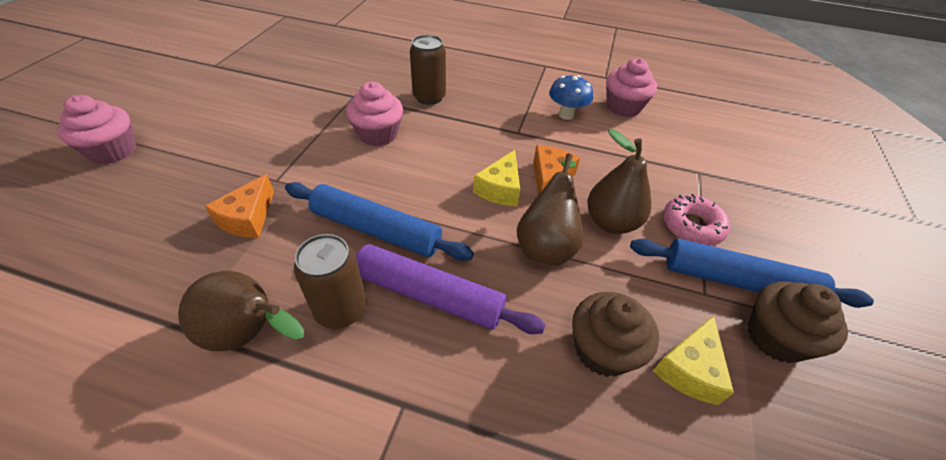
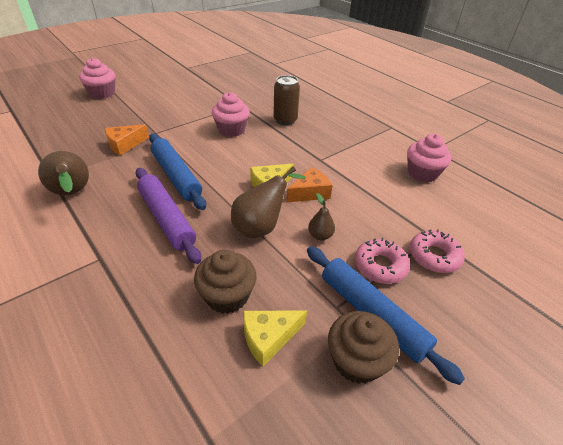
camera: 35 degrees right, 5 degrees down
brown can [294,234,367,329] -> none
blue mushroom [549,75,593,120] -> none
brown pear [587,129,651,234] -> brown pear [308,193,335,240], size x0.56
none -> pink donut [410,229,465,273]

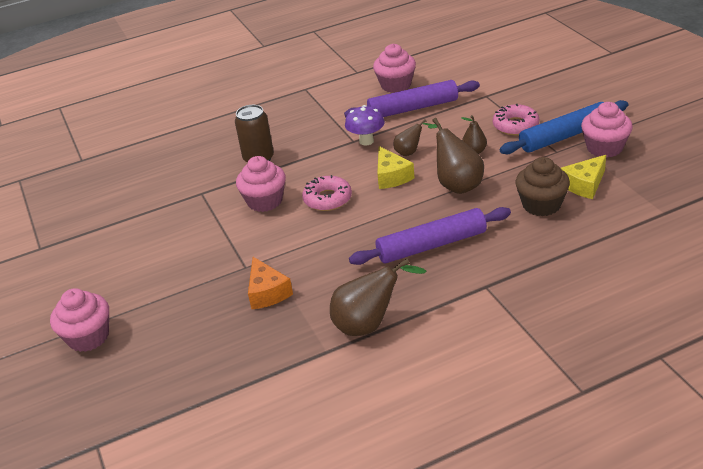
camera: 70 degrees left, 5 degrees down
blue rolling pin [149,134,206,210] -> none
yellow cheese [243,310,307,367] -> yellow cheese turned 60 degrees clockwise [561,155,606,199]
orange cheese [286,167,333,202] -> brown pear [394,119,432,156]
brown cupcake [328,311,399,384] -> pink cupcake [581,102,633,158]
pink donut [410,229,465,273] -> pink donut moved to [302,175,352,211]
none -> purple rolling pin [344,80,480,117]
none -> purple mushroom [345,105,385,146]

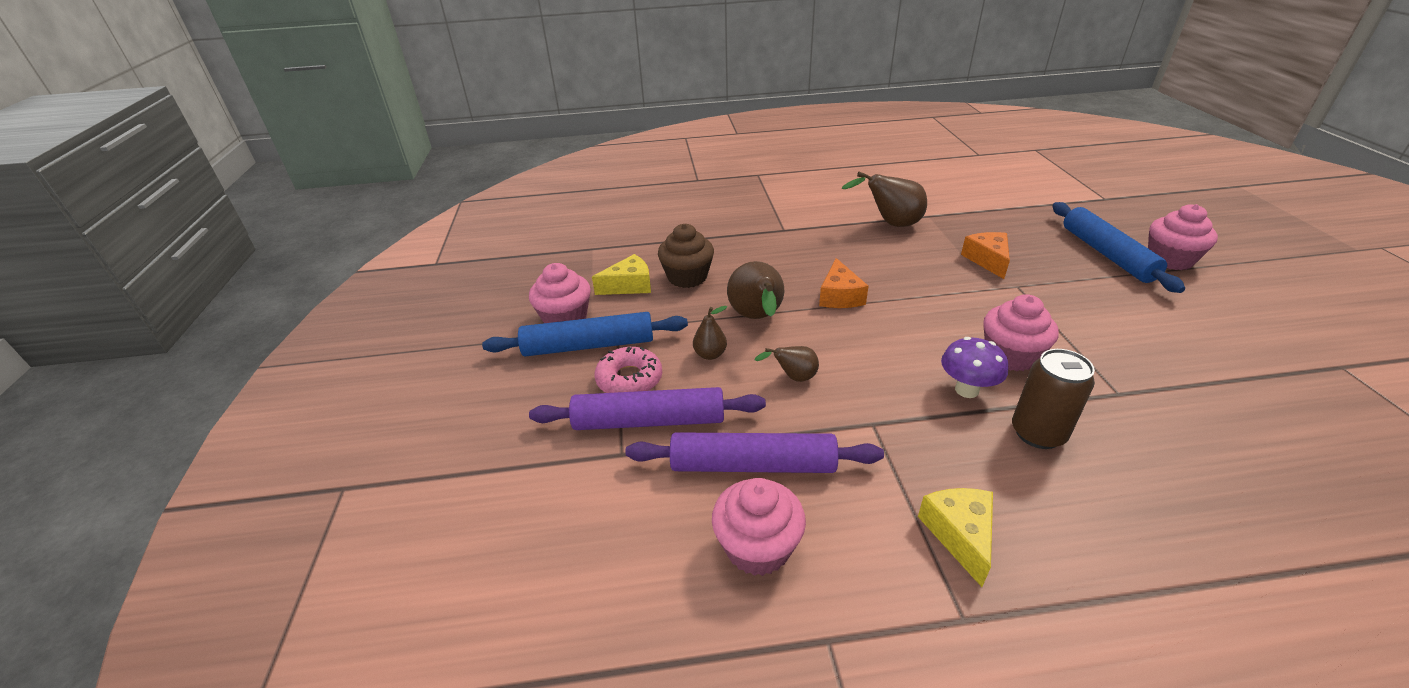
camera: 165 degrees left, 0 degrees up
pink donut [302,175,352,211] -> none
purple mushroom [345,105,385,146] -> purple mushroom moved to [941,337,1008,398]
purple rolling pin [349,207,511,265] -> purple rolling pin moved to [529,387,766,430]
yellow cheese [377,146,415,189] -> yellow cheese moved to [918,488,993,587]
none -> orange cheese [819,258,869,308]
none -> blue rolling pin [1053,202,1185,293]

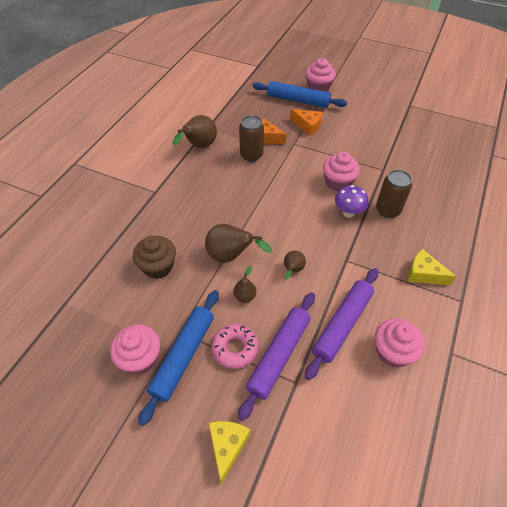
camera: 60 degrees left, 15 degrees up
yellow cheese [592,254,651,295] -> yellow cheese moved to [209,421,250,484]
orange cheese [819,258,869,308] -> orange cheese moved to [290,109,323,136]
none -> brown can [239,115,264,162]

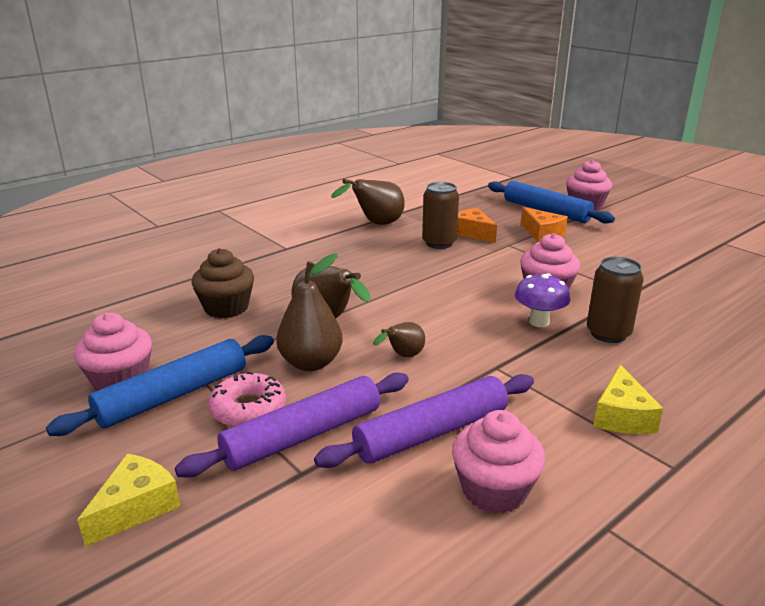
camera: 25 degrees right, 25 degrees down
brown pear [233,266,256,303] -> brown pear [276,253,343,371], size x1.79
yellow cheese [408,249,457,285] -> yellow cheese turned 135 degrees counterclockwise [593,365,664,434]

